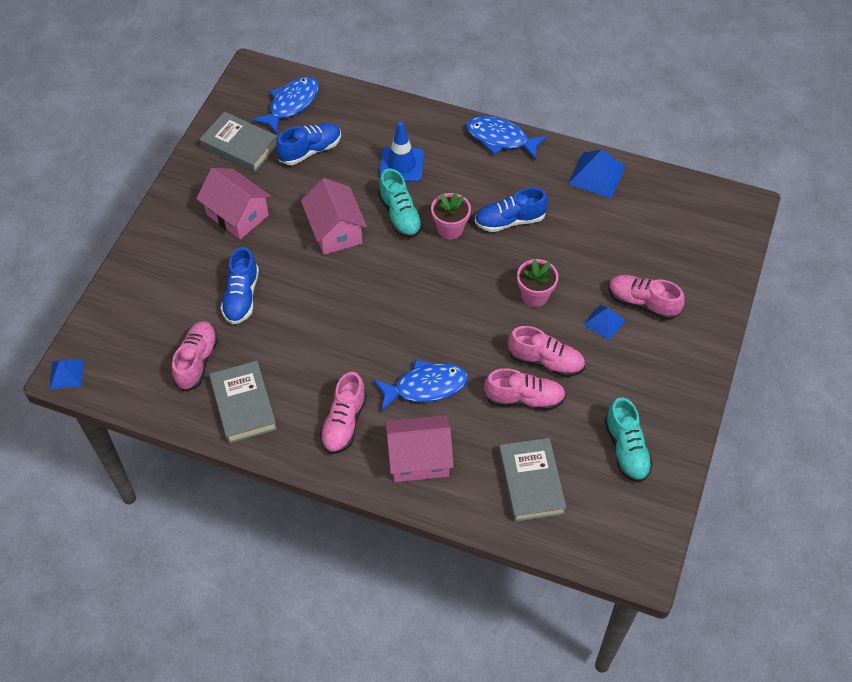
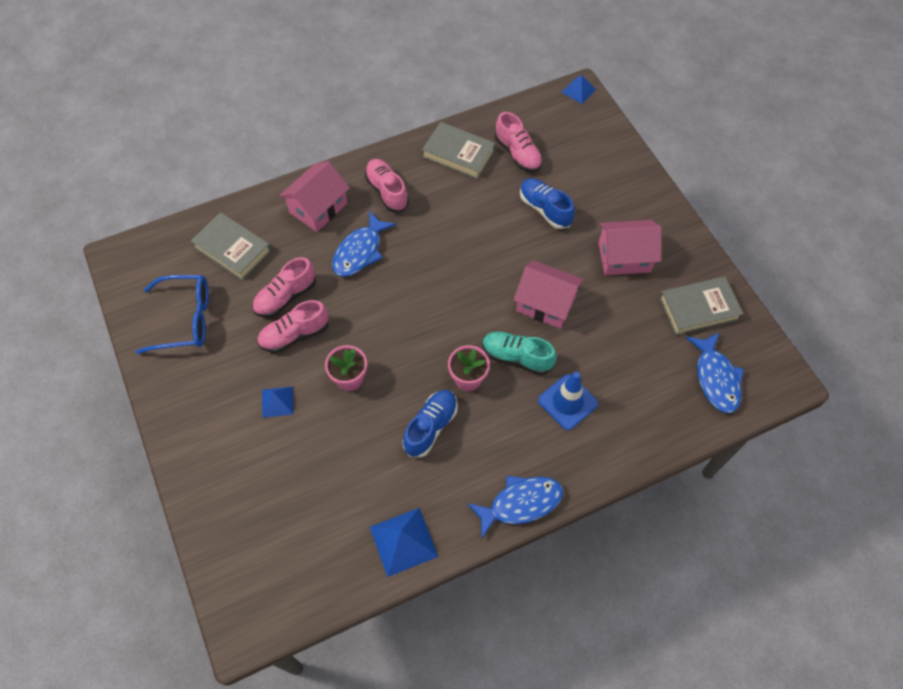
camera: 135 degrees right, 5 degrees up
blue shoe [276,123,341,165] -> none
turquoise shoe [604,397,653,483] -> blue glasses [136,275,209,354]
pink shoe [608,275,685,320] -> none

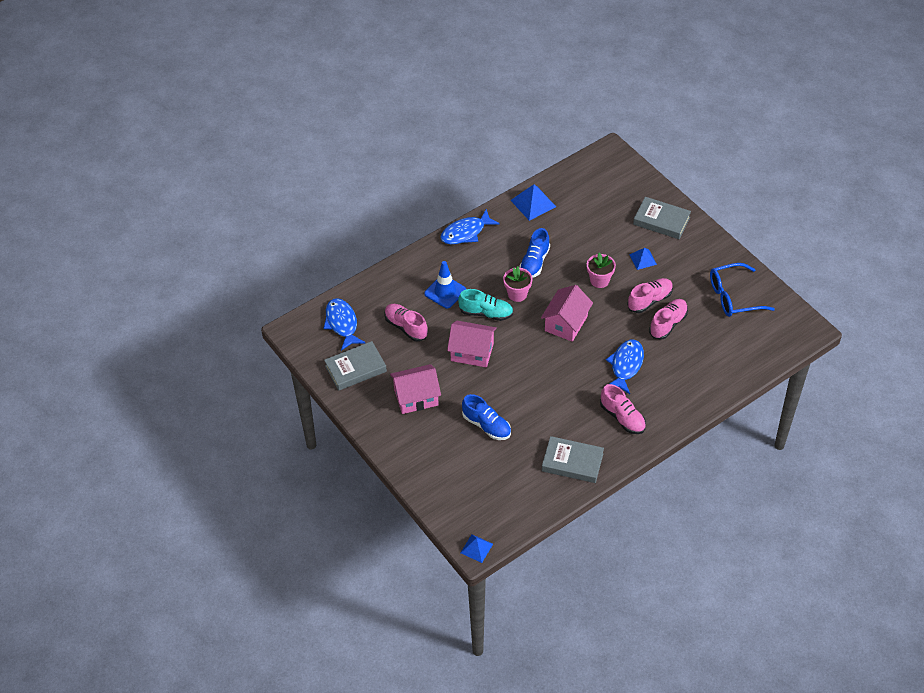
camera: 170 degrees right, 10 degrees down
grey book [191,212,271,280] -> grey book moved to [633,197,691,239]
pink house [279,161,350,232] -> pink house moved to [541,285,593,342]
pink shoe [495,112,543,172] -> pink shoe moved to [384,304,428,341]

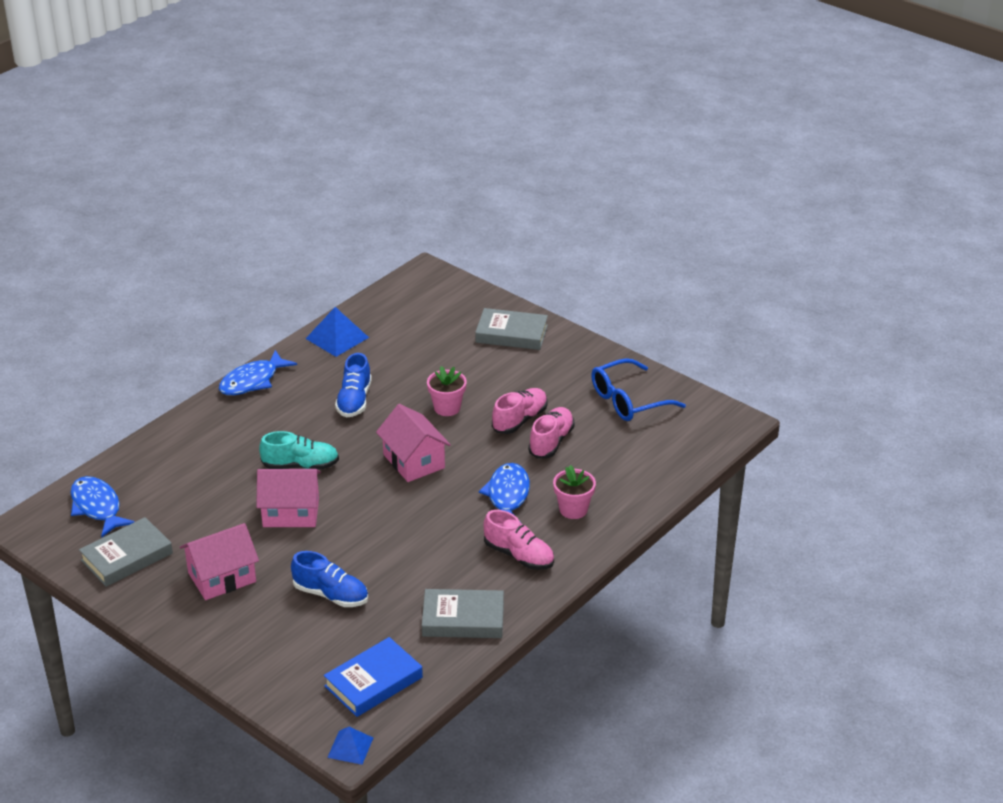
camera: 15 degrees left, 15 degrees down
pink shoe [384,304,428,341] -> none
blue traffic cone [424,261,466,308] -> none
pink flower pot [503,266,532,302] -> pink flower pot moved to [553,465,596,519]
pink house [541,285,593,342] -> pink house turned 45 degrees counterclockwise [376,404,451,482]
blue pyramid [629,248,657,270] -> none
none -> blue book [324,637,423,717]

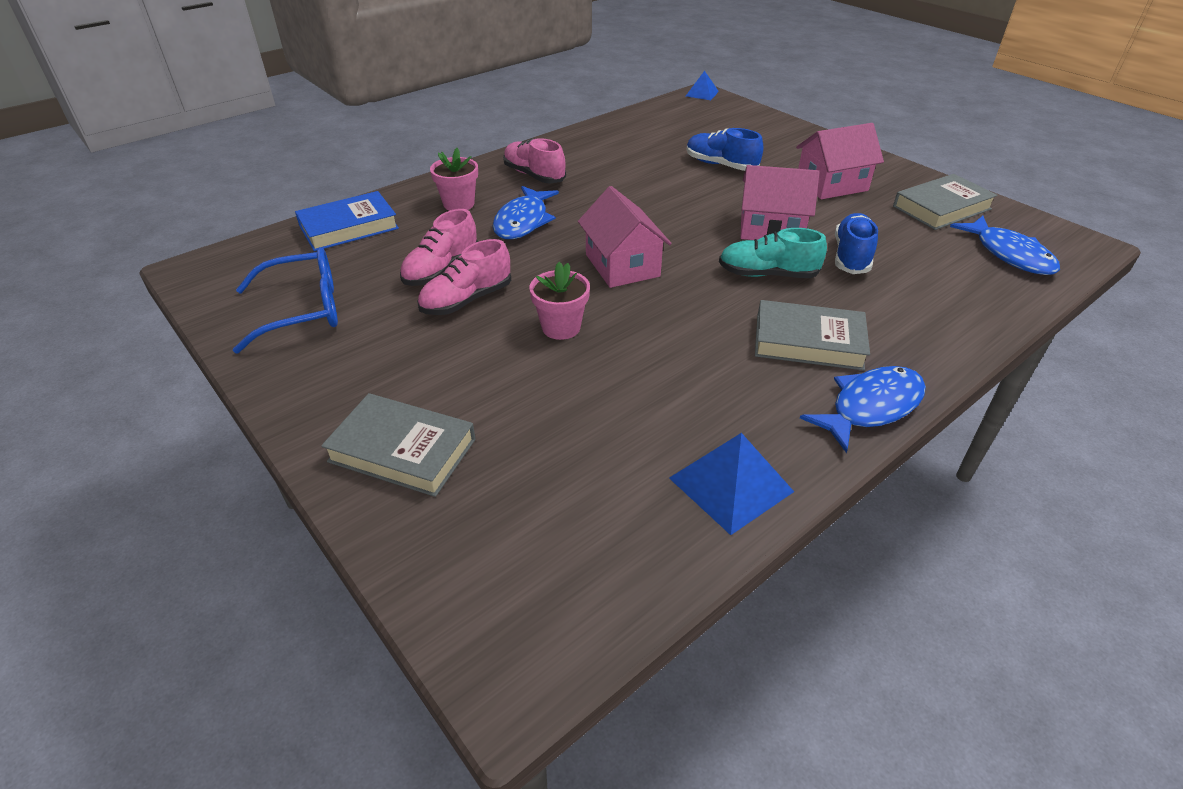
camera: 170 degrees left, 5 degrees up
blue book [324,637,423,717] -> blue book moved to [295,191,399,251]
blue shoe [335,353,372,417] -> blue shoe moved to [835,213,878,274]
grey book [422,589,504,638] -> grey book moved to [755,300,870,371]

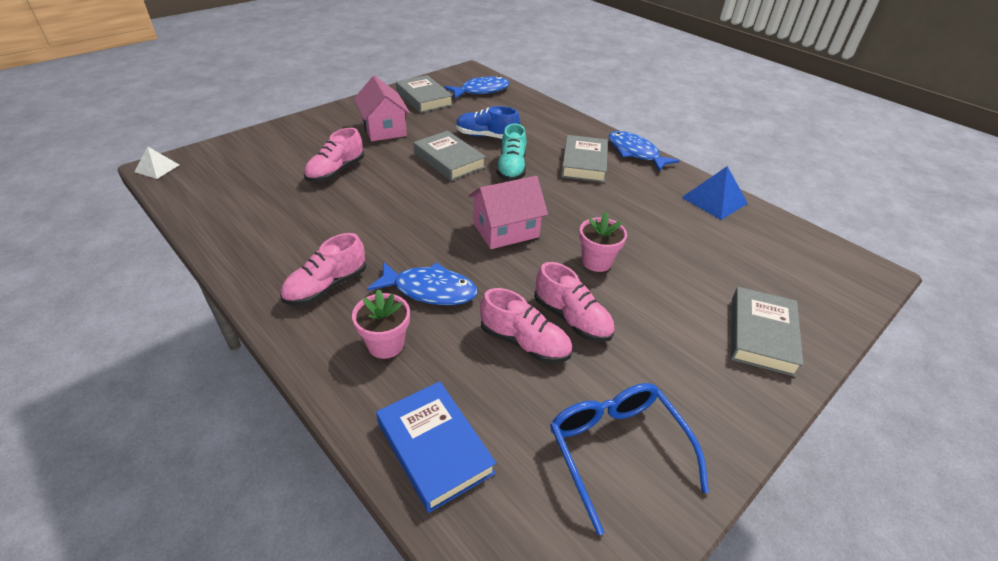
camera: 95 degrees left, 0 degrees up
blue pyramid [686,71,719,100] -> white pyramid [134,147,179,179]
blue shoe [686,128,763,171] -> pink shoe [304,128,364,182]
pink house [741,165,820,240] -> grey book [413,131,486,181]

